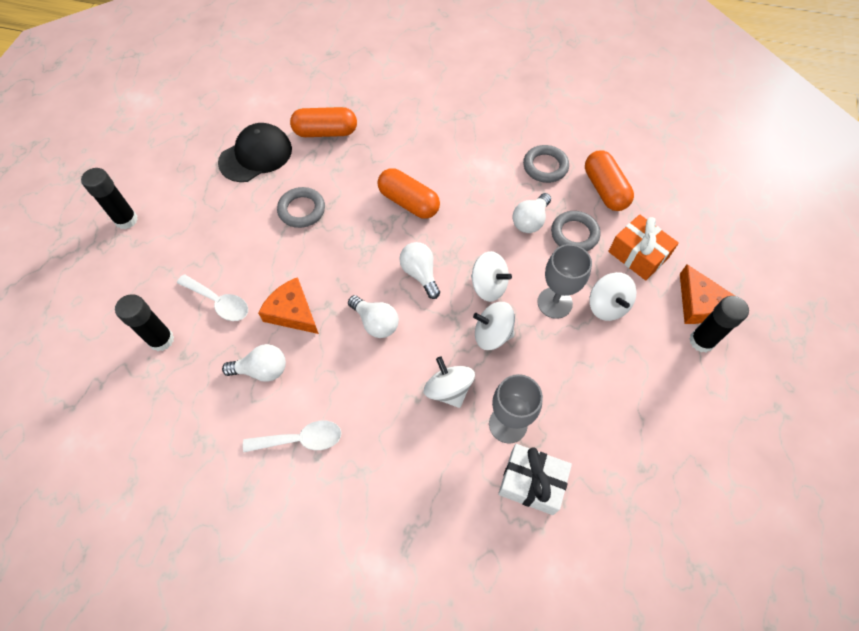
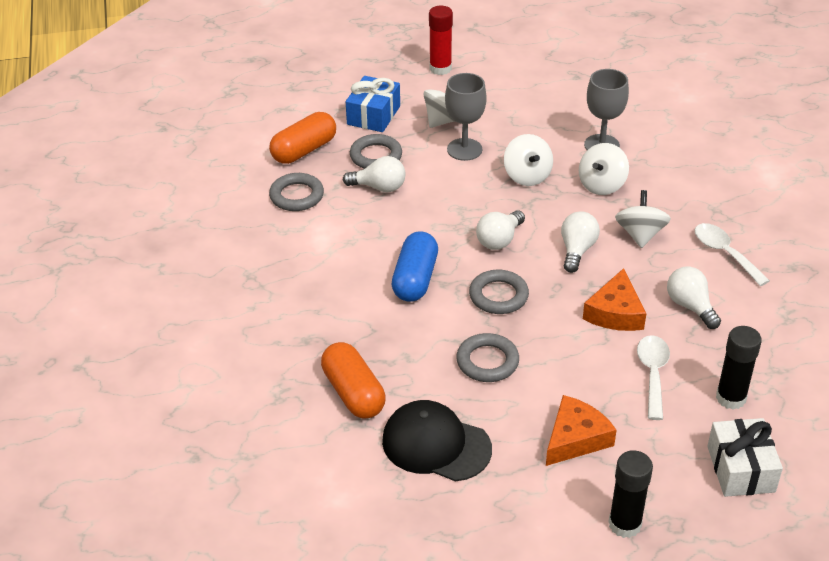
camera: 115 degrees left, 20 degrees down
orange capsule [378,168,440,219] -> blue capsule [391,231,438,302]
white spinning top [471,251,512,302] -> white spinning top moved to [615,190,671,248]
white gift [498,444,572,515] -> white gift moved to [707,418,783,497]
orange gift [608,214,679,280] -> blue gift [346,76,400,132]
orange cheese [680,264,735,324] -> orange cheese moved to [546,395,617,466]
black glue stick [689,296,749,353] -> red glue stick [429,6,453,75]
none -> grey ring [469,269,529,314]

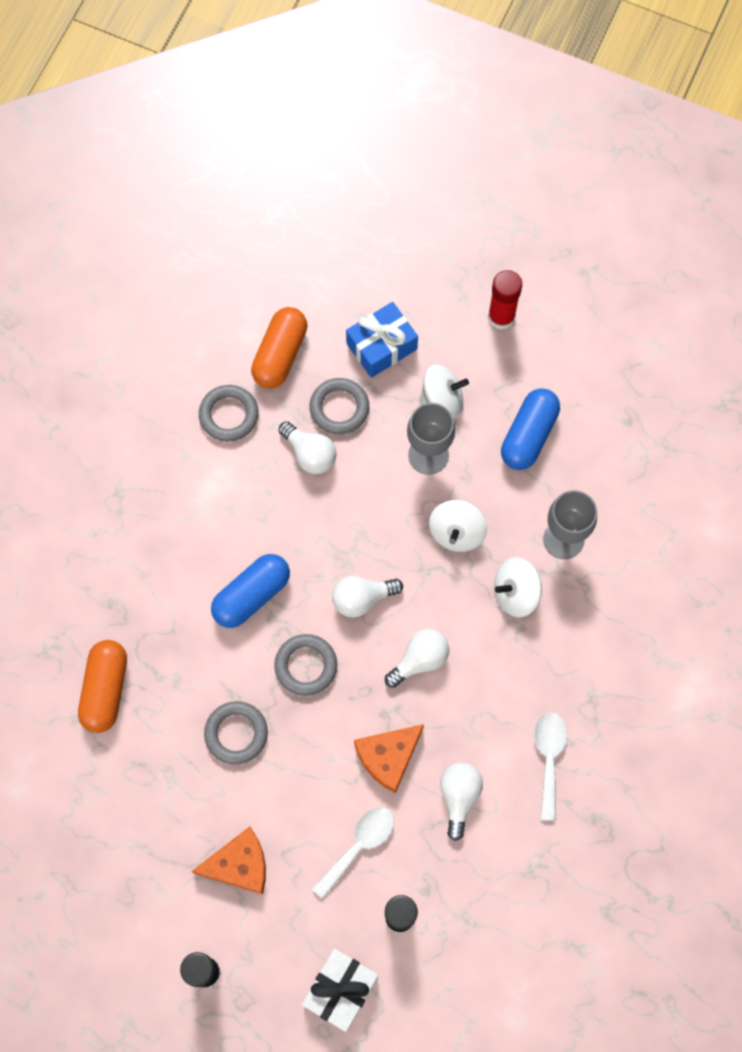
camera: 35 degrees right, 30 degrees up
orange capsule [269,112,336,164] -> orange capsule turned 60 degrees counterclockwise [251,307,308,389]
black cap [382,400,492,482] -> none
white spinning top [615,190,671,248] -> none
none -> blue capsule [501,388,560,470]

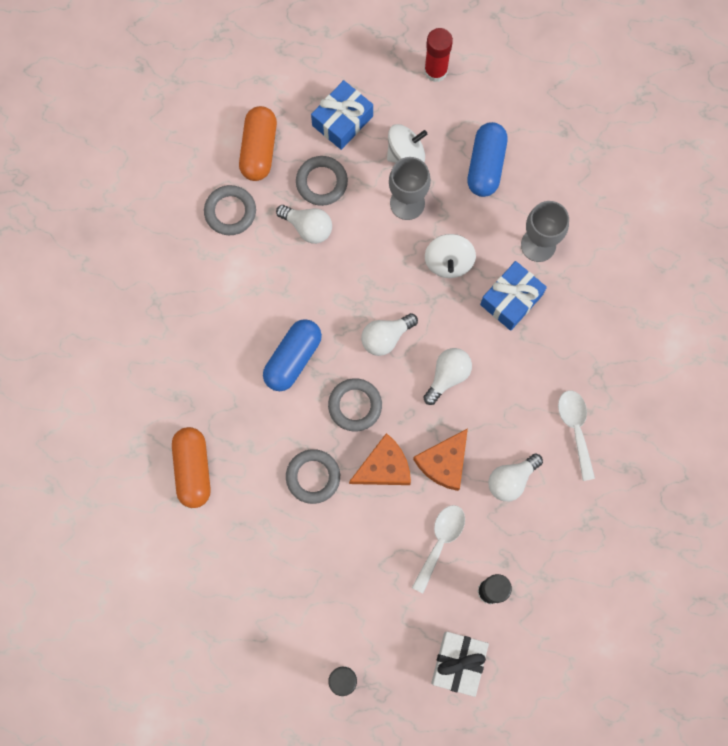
camera: 15 degrees left, 5 degrees up
orange cheese [191,827,266,894] -> orange cheese moved to [349,433,411,485]
white light bulb [440,763,483,841] -> white light bulb turned 120 degrees counterclockwise [488,453,543,502]
white spinning top [494,557,542,617] -> blue gift [480,261,547,331]

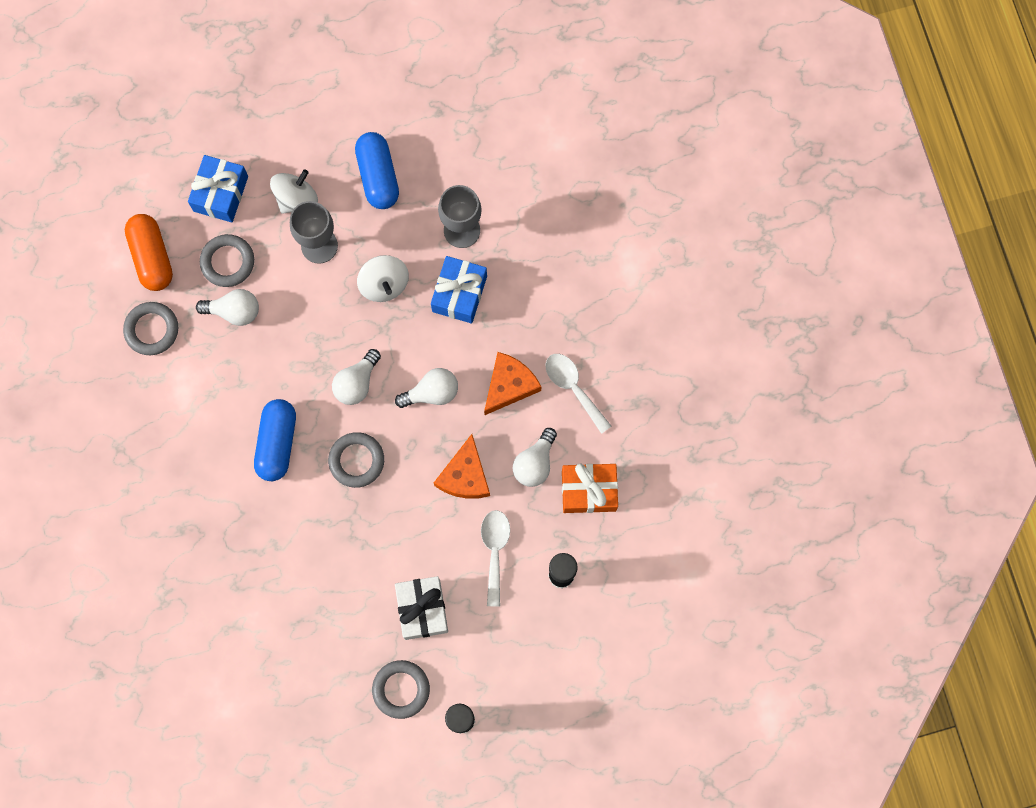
camera: 25 degrees left, 0 degrees up
orange capsule [172,427,211,508] -> none
grey ring [286,449,340,504] -> grey ring moved to [372,660,430,719]
orange cheese [349,433,411,485] -> orange cheese moved to [484,352,541,415]
white light bulb [423,348,472,405] -> white light bulb turned 60 degrees clockwise [395,368,458,408]
red glue stick [424,28,453,82] -> none
white gift [431,632,489,697] -> white gift moved to [395,576,448,640]
none -> orange gift [562,463,618,513]

